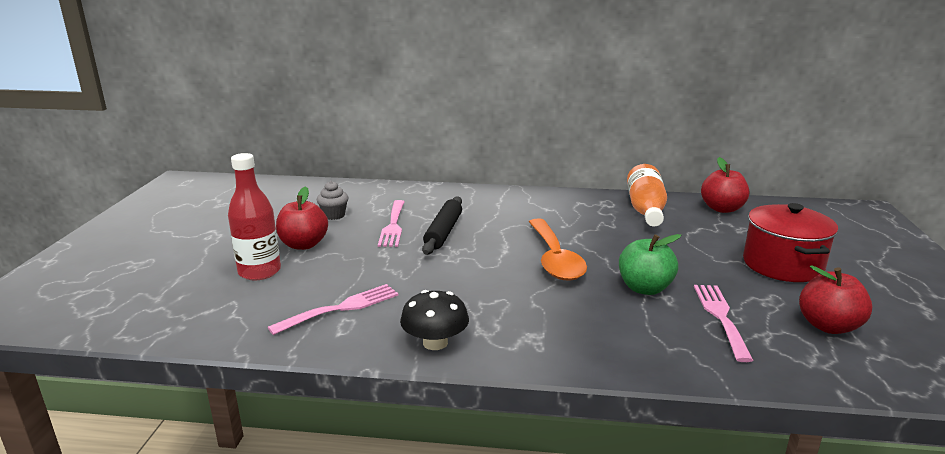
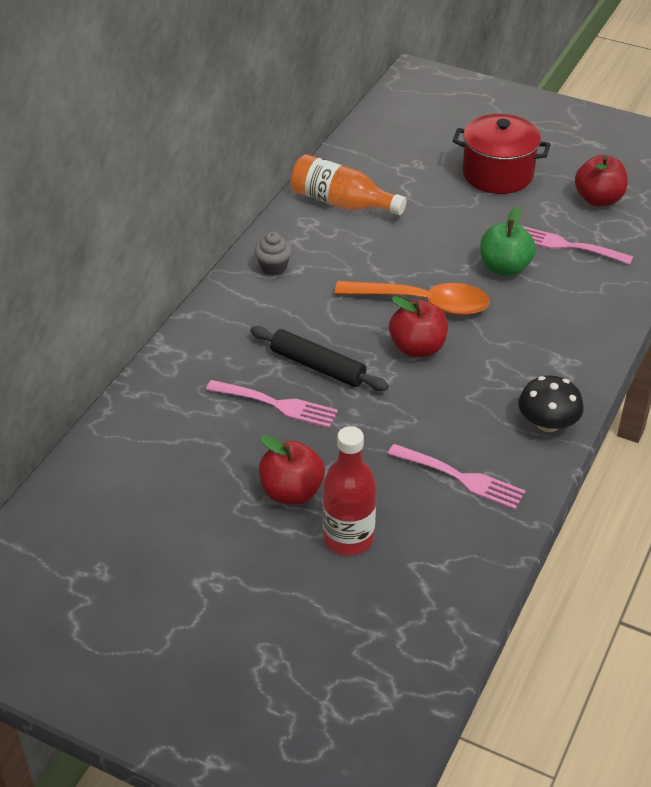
camera: 70 degrees left, 20 degrees up
pink fork [268,284,399,335] -> pink fork turned 135 degrees clockwise [388,444,525,510]
grey cupcake [317,181,349,220] -> grey cupcake moved to [254,232,292,276]
red apple [701,157,749,213] -> red apple moved to [389,296,448,357]

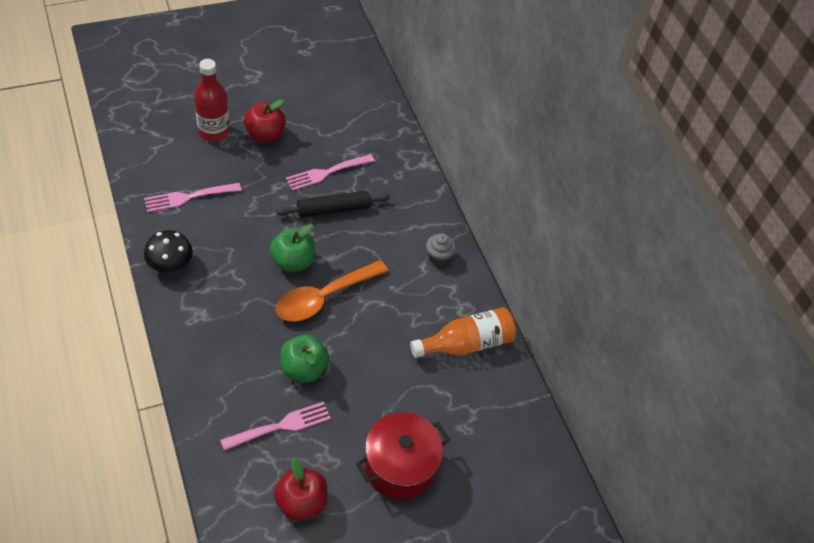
camera: 125 degrees right, 10 degrees up
red apple [389,296,448,357] -> green apple [270,224,315,272]

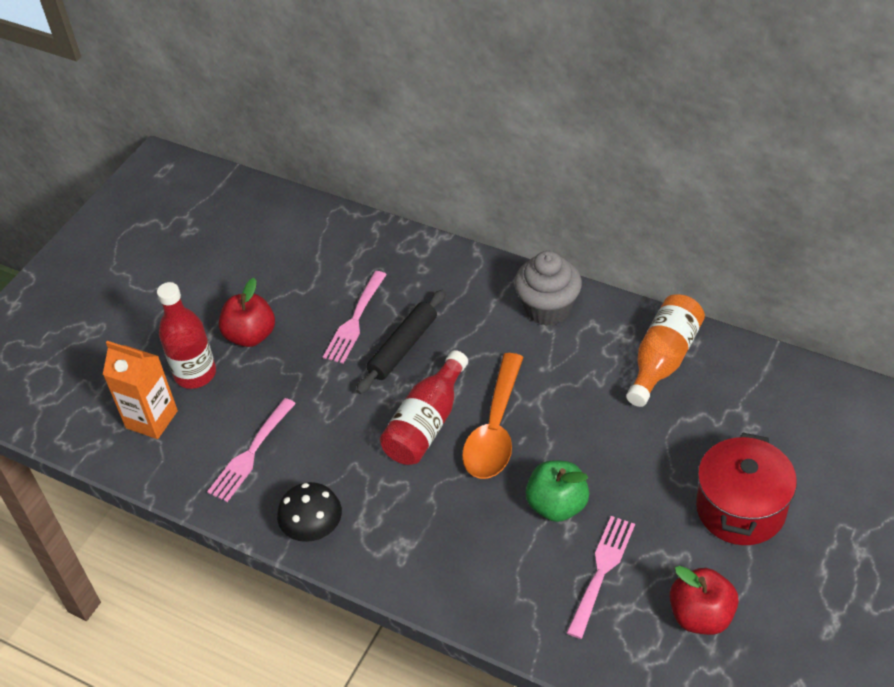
camera: 30 degrees left, 5 degrees down
green apple [270,224,315,272] -> red bottle [380,350,468,465]
grey cupcake [426,233,456,265] -> grey cupcake [514,251,582,326], size x1.76
none -> orange carton [103,341,178,439]

